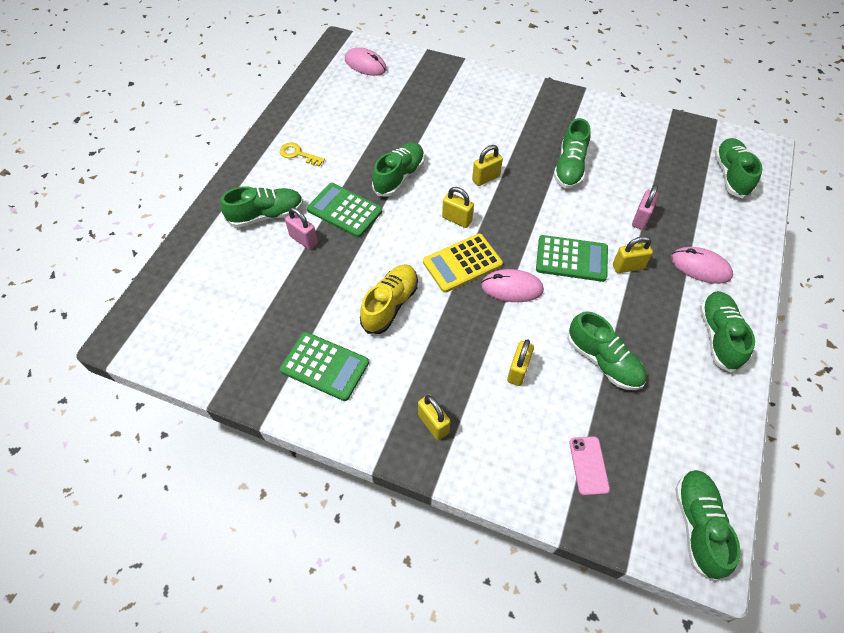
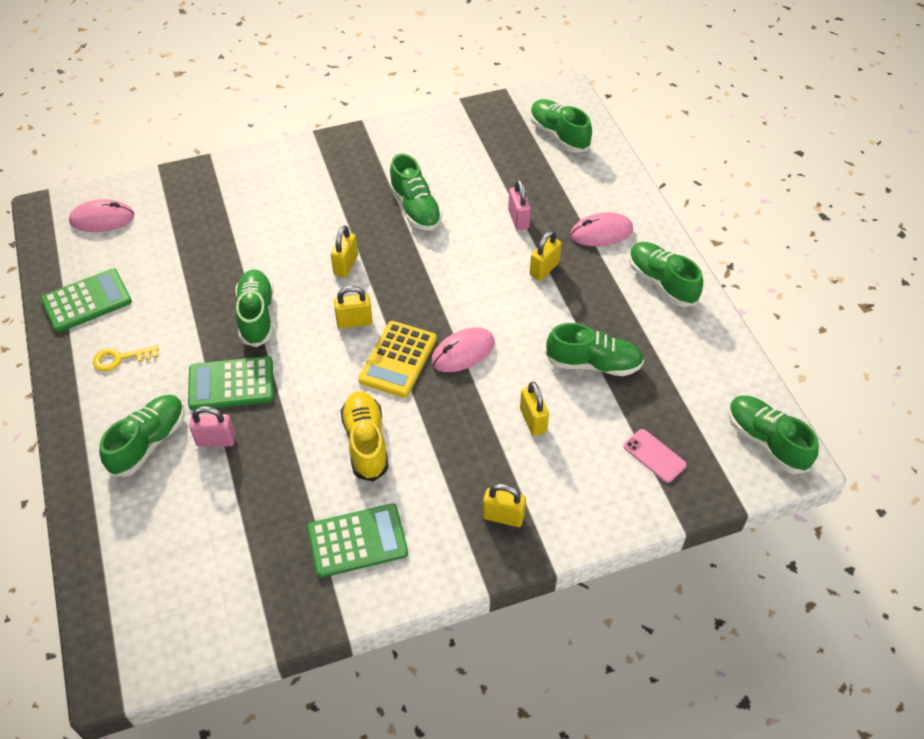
camera: 40 degrees left, 5 degrees down
green calculator [536,235,608,282] -> green calculator moved to [41,268,132,333]

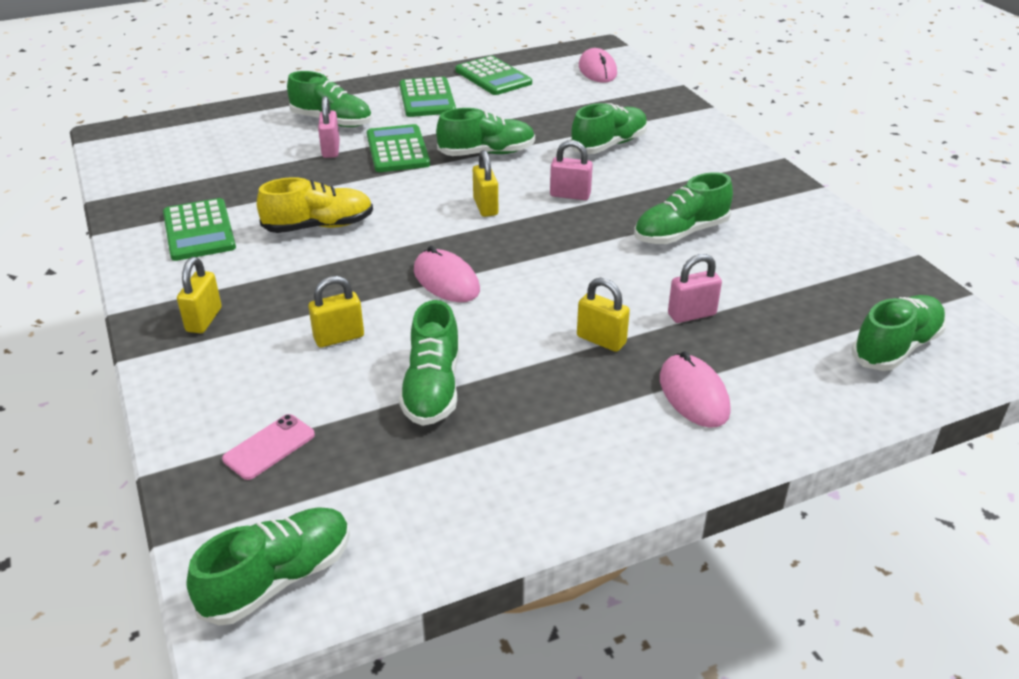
camera: 85 degrees right, 15 degrees down
yellow key [93,345,159,372] -> green calculator [399,77,456,117]
yellow padlock [331,225,358,277] -> pink padlock [550,140,593,200]
yellow calculator [358,321,437,398] -> none
green shoe [629,242,703,307] -> green shoe moved to [571,103,647,154]

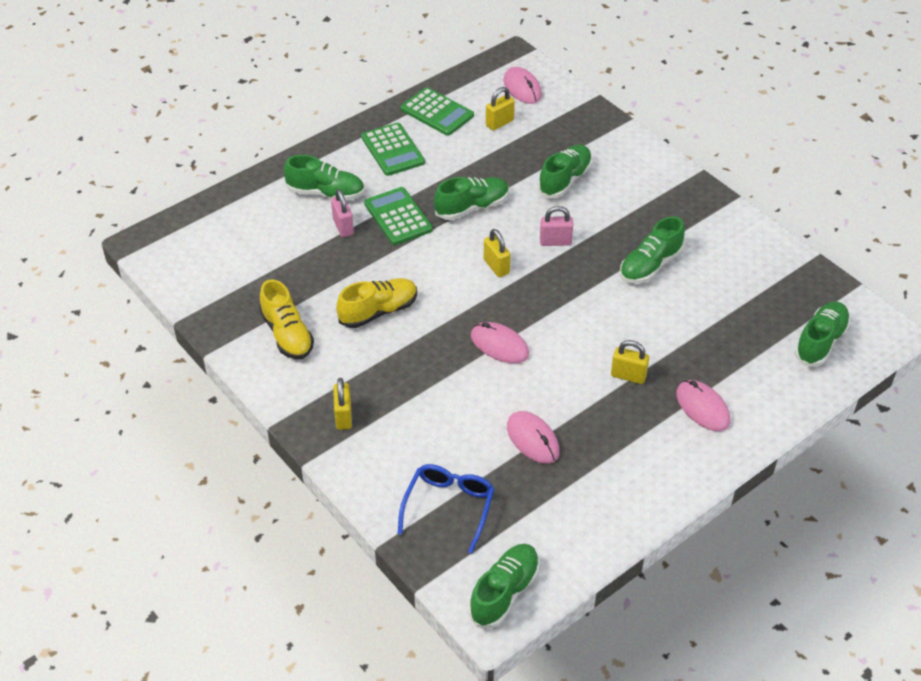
camera: 15 degrees left, 10 degrees up
green calculator [163,198,236,261] -> yellow shoe [259,279,314,359]
pink phone [222,414,315,480] -> blue glasses [398,464,494,554]
yellow padlock [308,276,364,347] -> yellow padlock moved to [486,87,515,131]
green shoe [399,300,460,426] -> pink mouse [507,411,560,464]
pink padlock [668,254,722,323] -> none

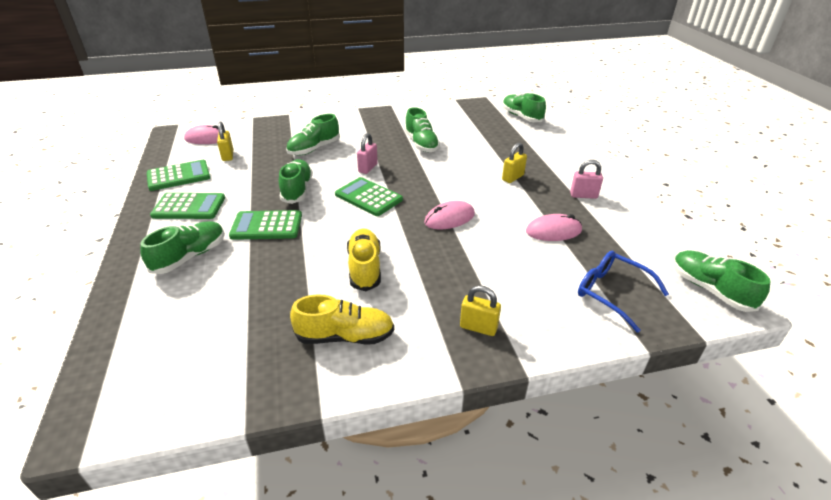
camera: 65 degrees left, 10 degrees down
pink padlock [331,189,354,237] -> pink padlock moved to [570,160,603,199]
yellow padlock [484,229,511,277] -> green calculator [335,177,403,216]
green shoe [538,144,592,198] -> green shoe turned 105 degrees counterclockwise [286,114,340,155]
pink mouse [676,380,730,431] -> none

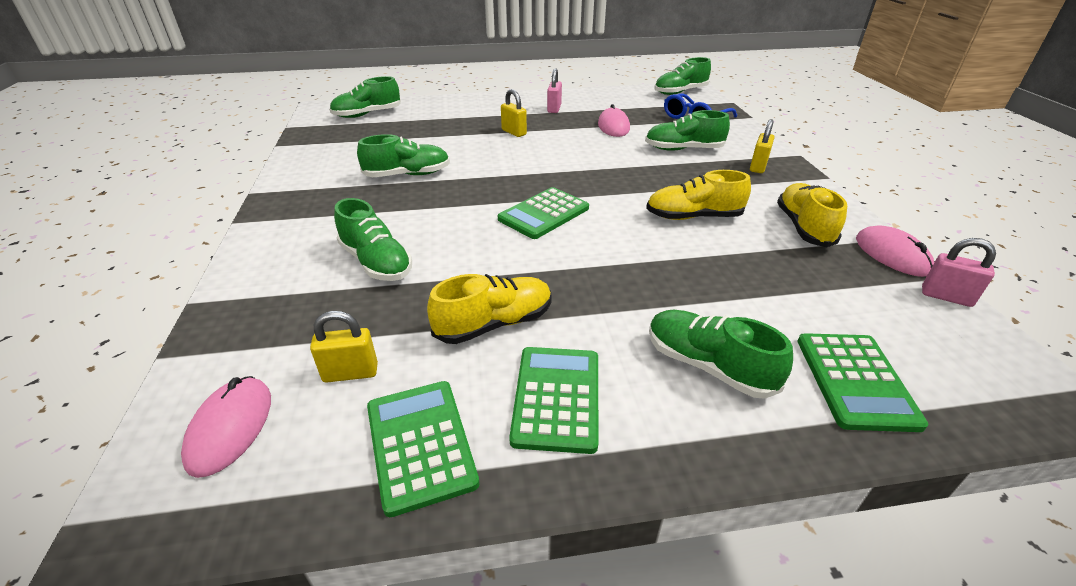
camera: 85 degrees left, 0 degrees up
green calculator [229,210,302,240] -> green calculator moved to [797,333,928,432]
green shoe [279,159,313,204] -> green shoe moved to [645,110,730,151]
pink padlock [357,133,378,174] -> pink padlock moved to [922,238,996,307]
pink mouse [424,201,475,230] -> pink mouse moved to [856,225,934,277]
none -> yellow shoe [427,274,552,344]

